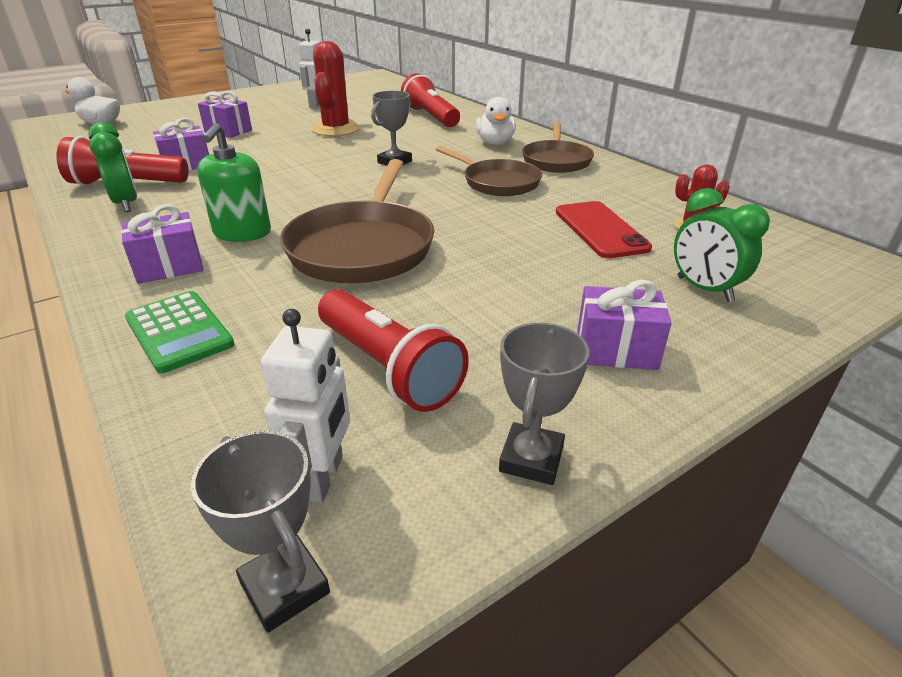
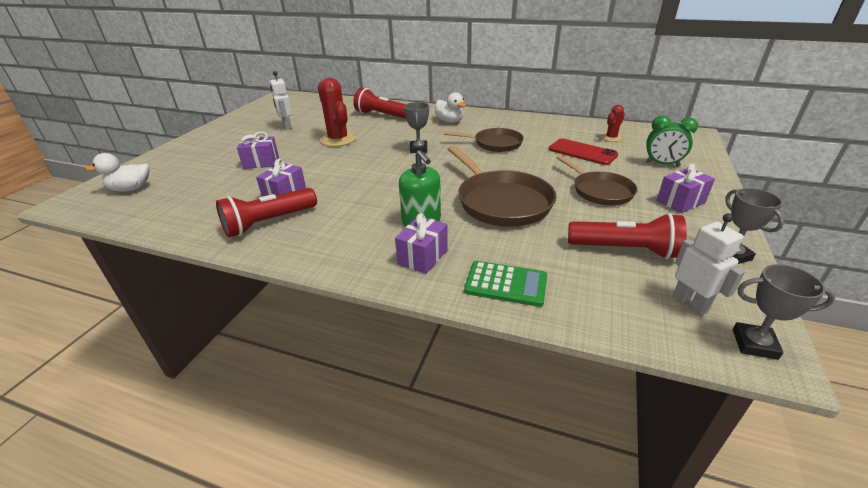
camera: 35 degrees left, 0 degrees up
green clock [88,122,137,212] -> none
brown pan [522,122,594,173] -> brown pan moved to [556,155,638,205]

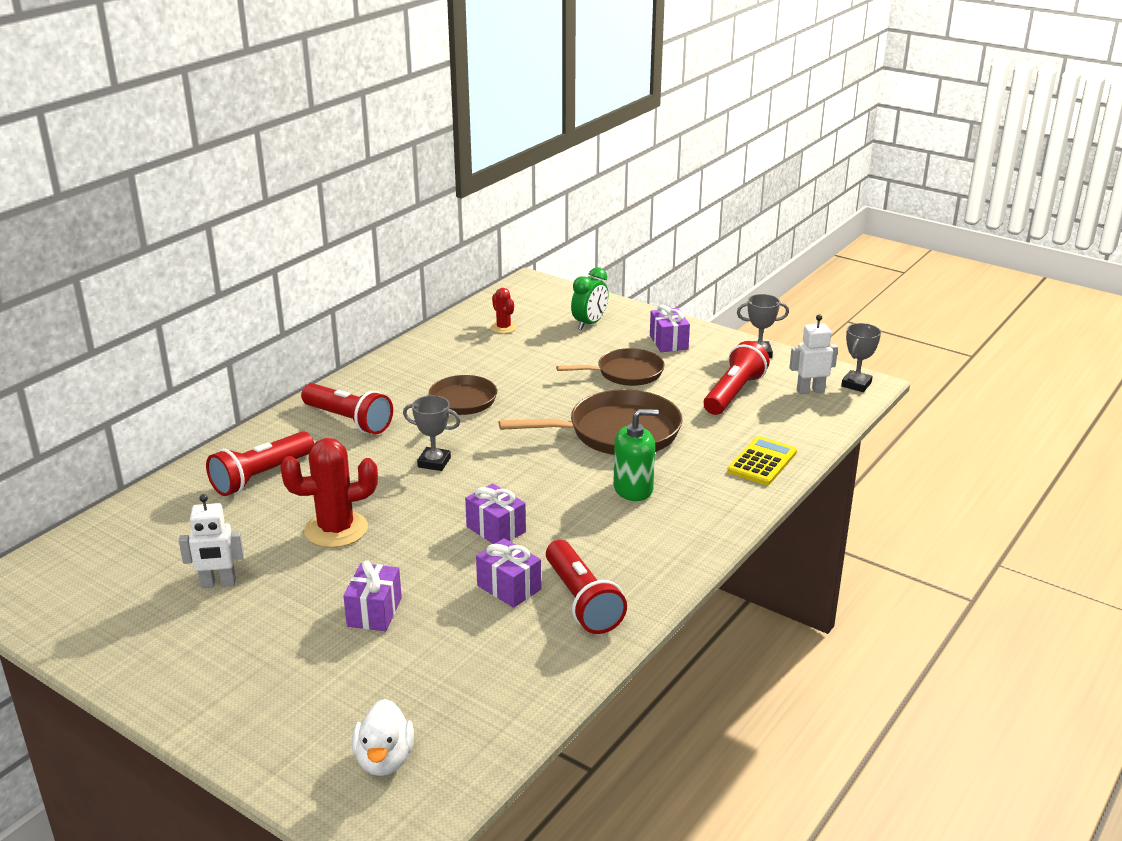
camera: 75 degrees left, 5 degrees down
purple gift [395,213,448,274] -> purple gift moved to [465,483,526,544]
white duck [435,92,466,123] -> red flashlight [301,383,393,435]
green calculator [464,261,547,307] -> yellow calculator [727,436,797,485]
red phone [549,138,618,165] -> none

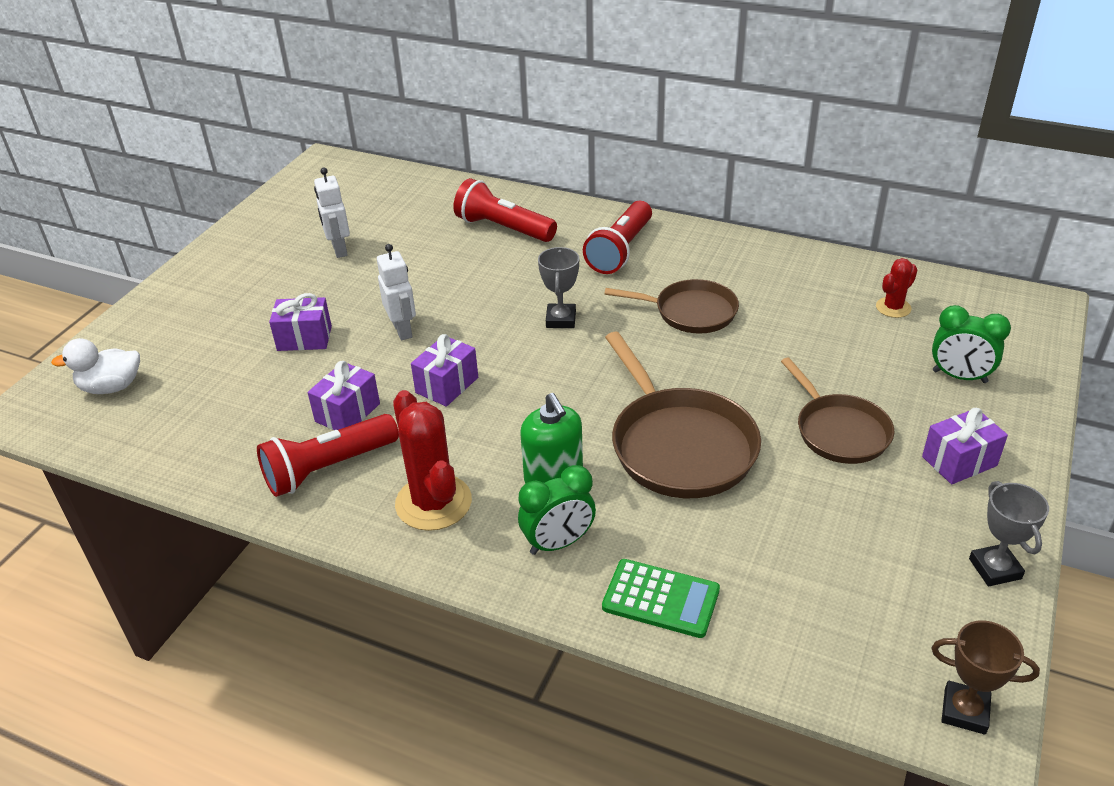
camera: 80 degrees right, 10 degrees up
red cactus [280,438,378,548] -> red cactus moved to [393,390,472,531]
red flashlight [704,341,770,415] -> none
yellow calculator [727,436,797,485] -> green calculator [602,559,720,638]
white robot [789,314,838,394] -> white robot moved to [377,244,416,340]
grey trophy [841,323,881,392] -> brown trophy [932,621,1040,735]
none -> green clock [518,465,596,555]

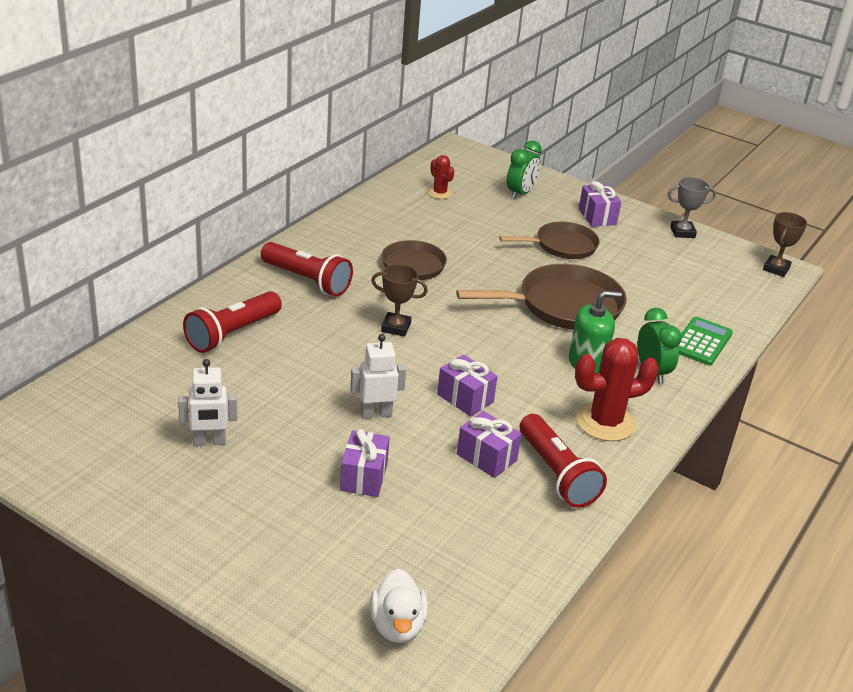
camera: 85 degrees left, 5 degrees down
grey trophy [538,247,579,328] -> brown trophy [371,264,428,337]

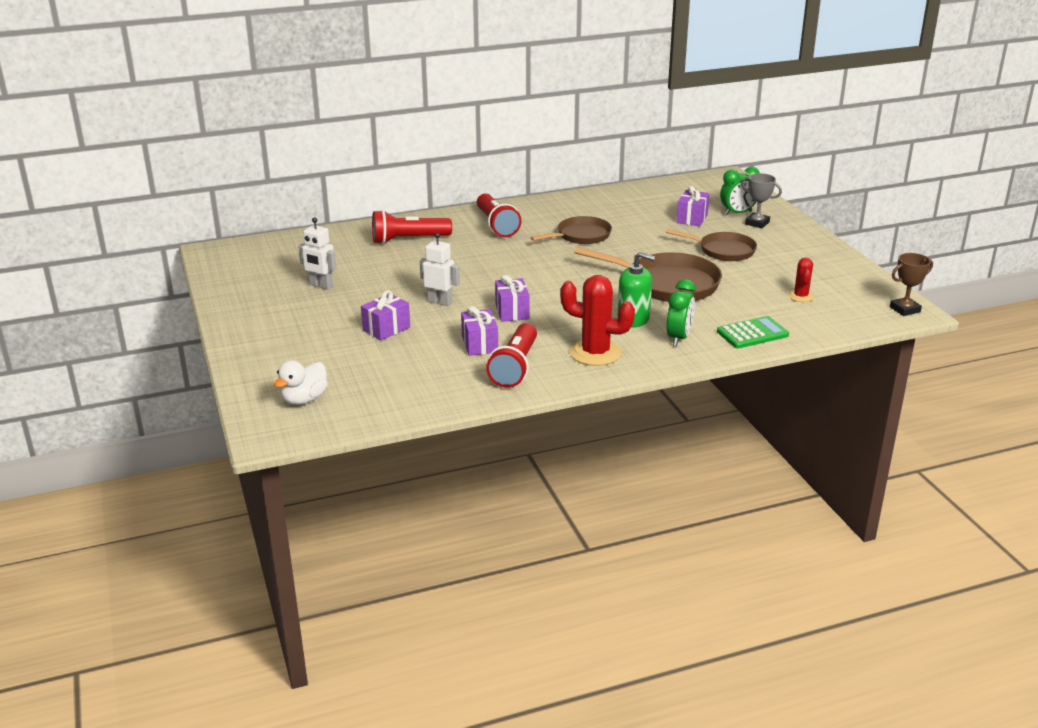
camera: 40 degrees right, 5 degrees down
brown trophy [371,264,428,337] -> none
red cactus [428,155,454,199] -> red cactus moved to [788,257,814,302]
purple gift [579,181,621,227] -> purple gift moved to [676,186,710,227]
grey trophy [668,177,716,238] -> grey trophy moved to [741,173,782,228]

